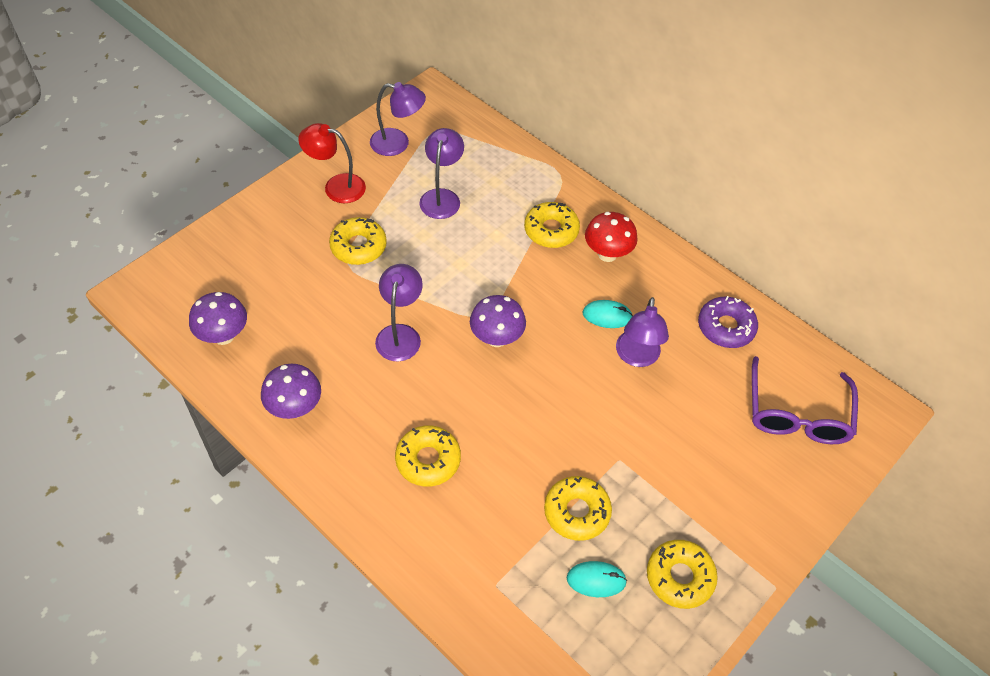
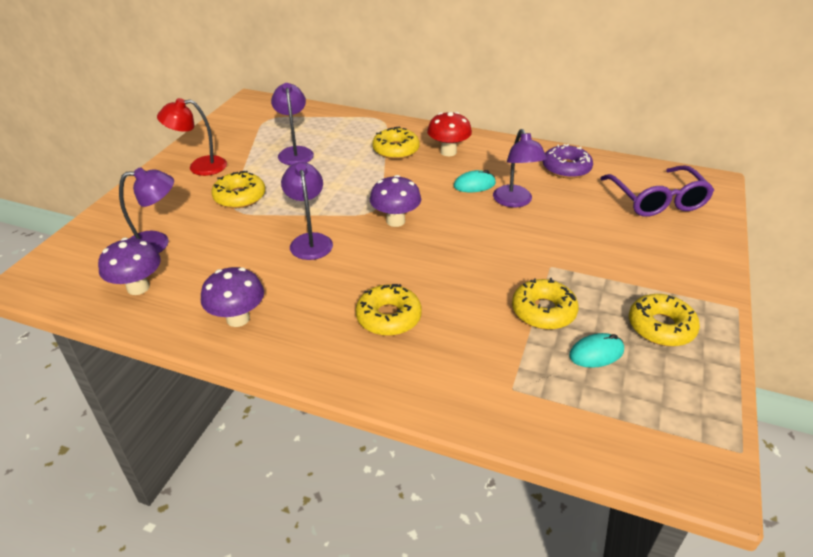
camera: 20 degrees left, 15 degrees down
purple lamp [370,82,426,156] -> purple lamp moved to [119,167,174,253]

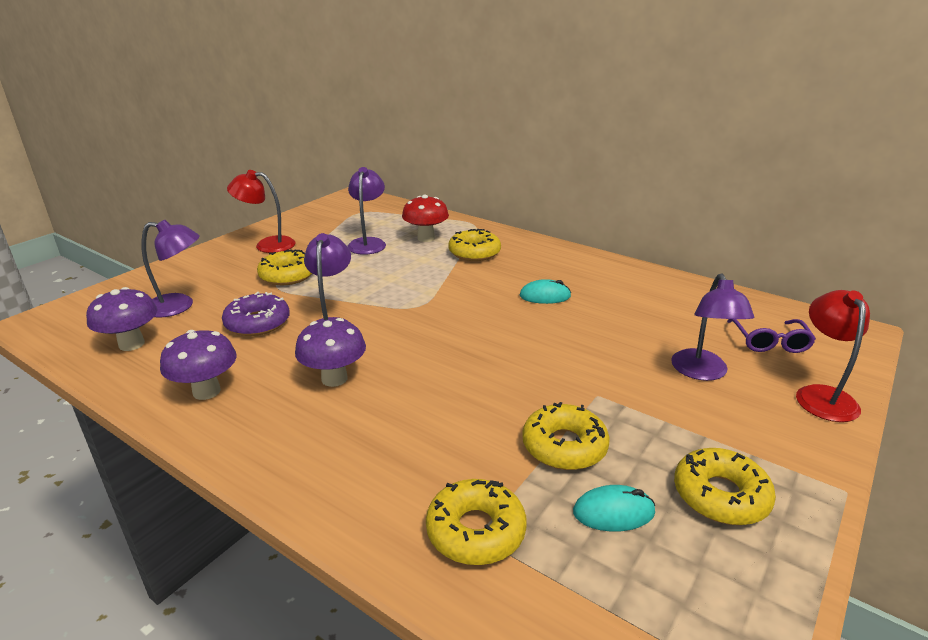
camera: 15 degrees right, 10 degrees down
yellow donut [356,284,422,336] -> yellow donut moved to [426,479,527,565]
purple mushroom [370,175,421,227] -> purple mushroom moved to [295,318,366,387]
red mushroom [427,112,472,156] -> red mushroom moved to [402,195,449,242]
purple lamp [493,129,547,208] -> purple lamp moved to [671,273,754,381]
purple donut [543,144,593,178] -> purple donut moved to [222,292,290,336]
purple glasses [600,165,714,217] -> purple glasses [727,319,816,353], size x0.61
none -> red lamp [796,290,870,422]

